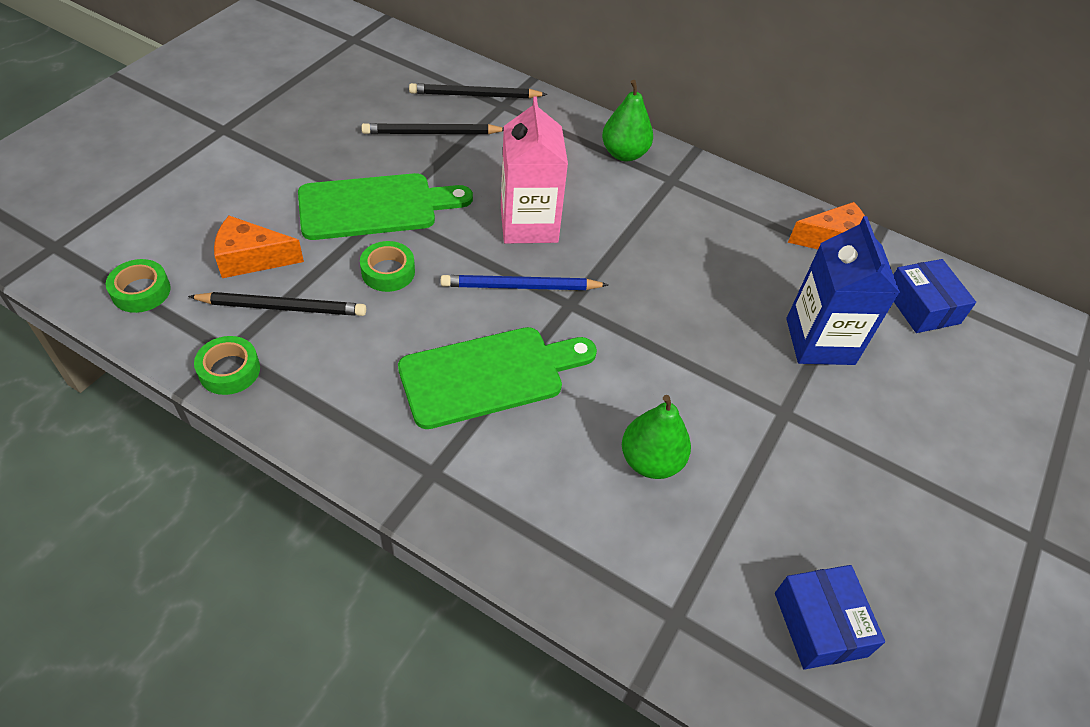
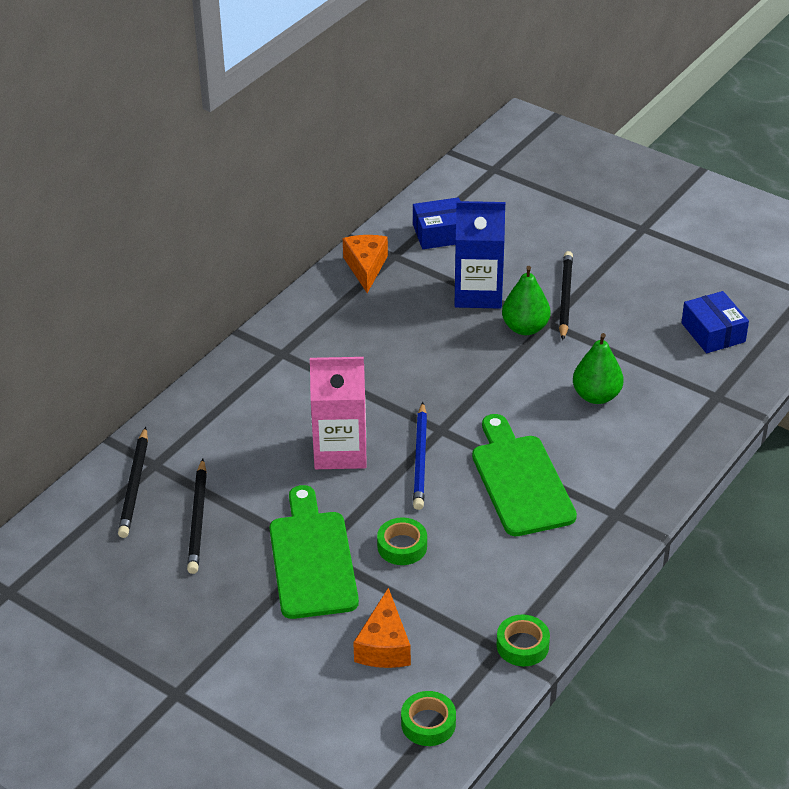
camera: 80 degrees left, 10 degrees down
black pencil [188,292,366,316] -> black pencil moved to [559,251,573,340]
green pear [602,80,653,161] -> green pear moved to [502,266,550,335]
blue box [775,565,885,670] -> blue box turned 75 degrees clockwise [681,291,749,353]

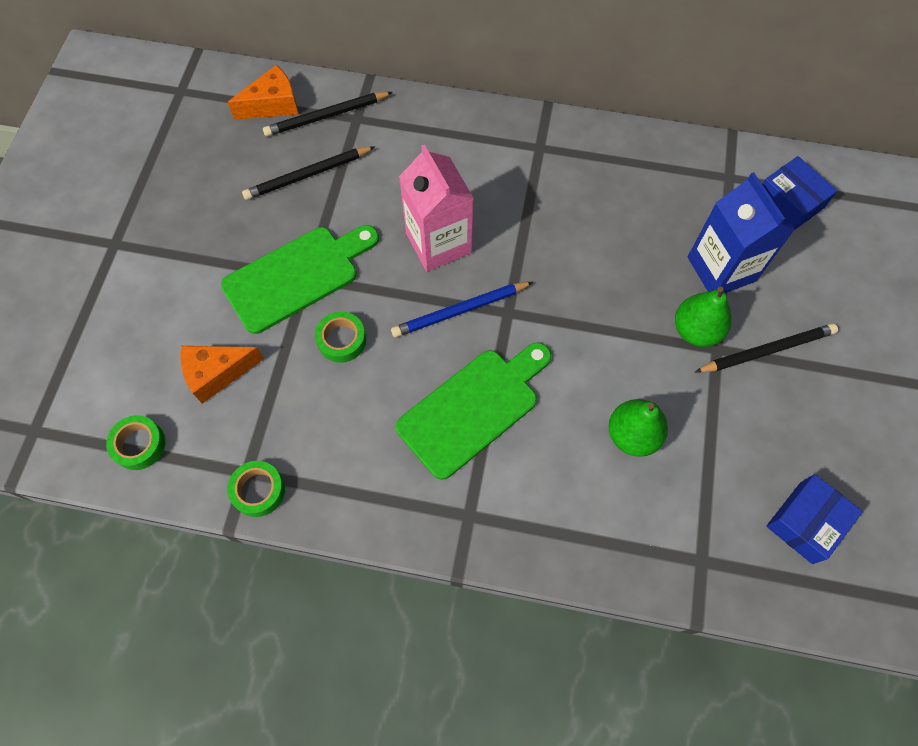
camera: 65 degrees right, 25 degrees up
orange cheese [343,235,388,293] -> orange cheese moved to [228,65,298,120]

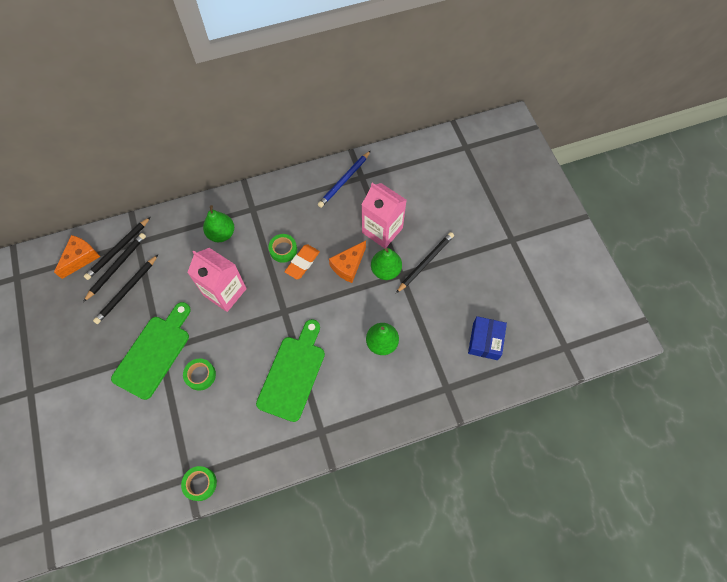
camera: 30 degrees left, 0 degrees up
green tape [106,415,165,470] -> green tape moved to [268,234,297,263]
orange cheese [180,346,264,404] -> orange cheese moved to [329,241,366,283]
blue pencil [391,282,533,337] -> blue pencil moved to [318,151,371,208]
blue carton [688,172,795,293] -> pink carton [362,183,407,248]
blue box [763,156,837,229] -> none
none -> black pencil [83,233,146,302]
none -> green pear [203,205,234,242]
none -> orange eraser [284,244,320,279]

